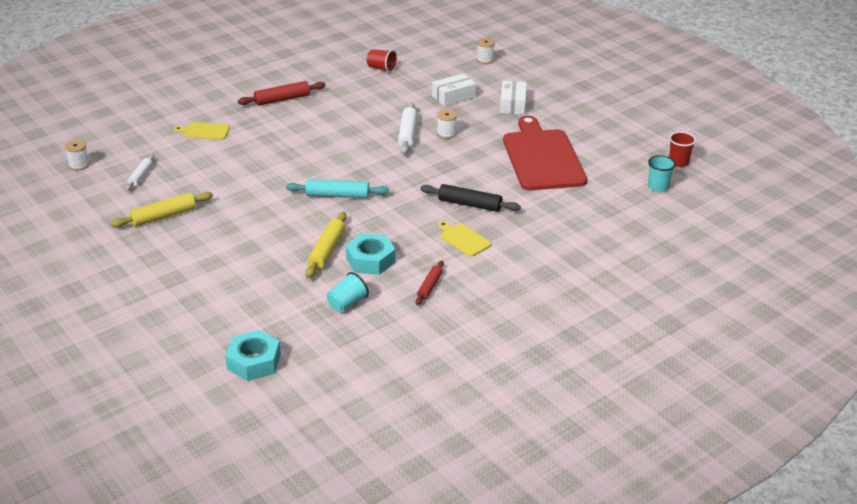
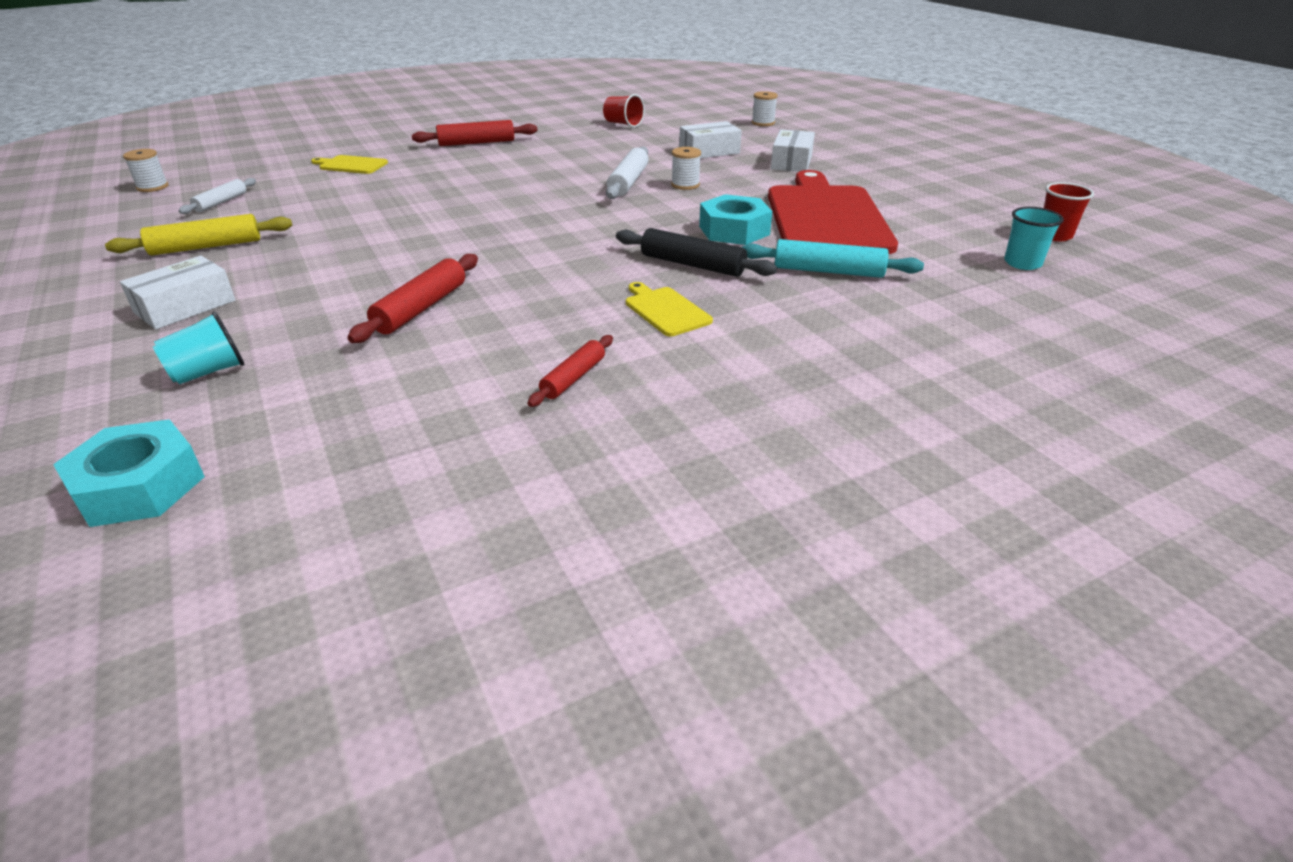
camera: 10 degrees right, 0 degrees up
turquoise rolling pin [286,179,389,198] -> turquoise rolling pin moved to [742,239,924,278]
yellow rolling pin [305,212,347,278] -> red rolling pin [347,254,478,343]
turquoise cup [327,272,369,312] -> turquoise cup moved to [153,312,244,384]
turquoise nut [346,233,395,275] -> turquoise nut moved to [699,194,772,245]
none -> white box [120,256,235,329]

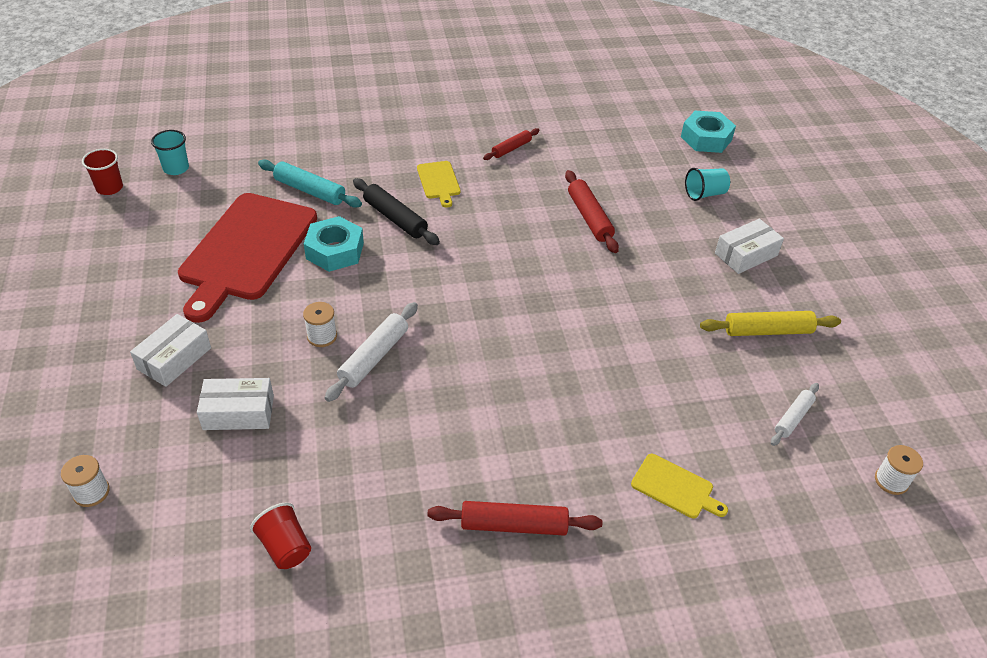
camera: 165 degrees left, 10 degrees up
red rolling pin [347,254,478,343] -> red rolling pin turned 60 degrees counterclockwise [565,170,619,253]

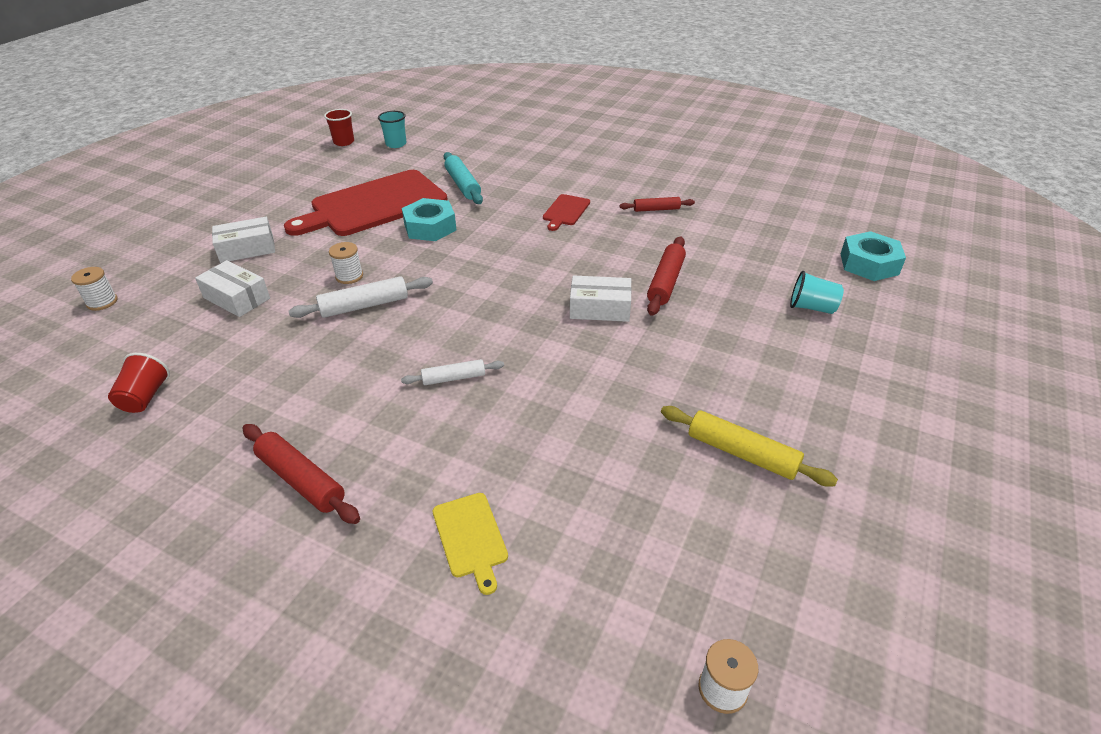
camera: 40 degrees right, 5 degrees down
black rolling pin [353,178,440,245] -> none
yellow cutting board [417,161,461,208] -> red cutting board [543,194,590,231]
white box [715,219,784,274] -> white box moved to [570,275,632,322]
white rolling pin [771,383,819,446] -> white rolling pin moved to [401,359,504,385]

